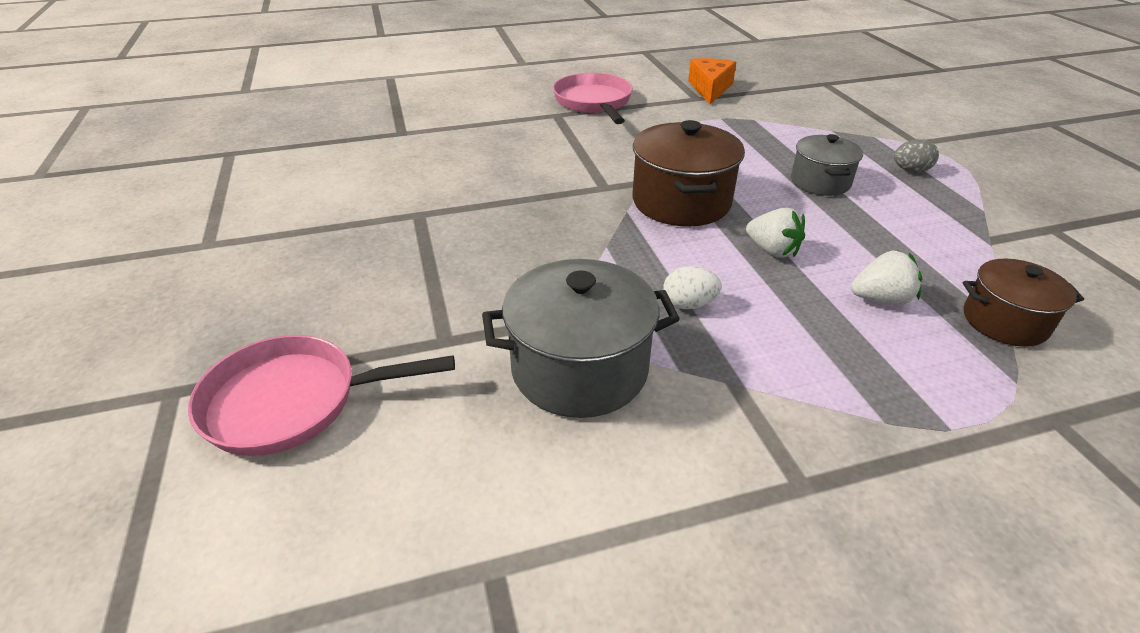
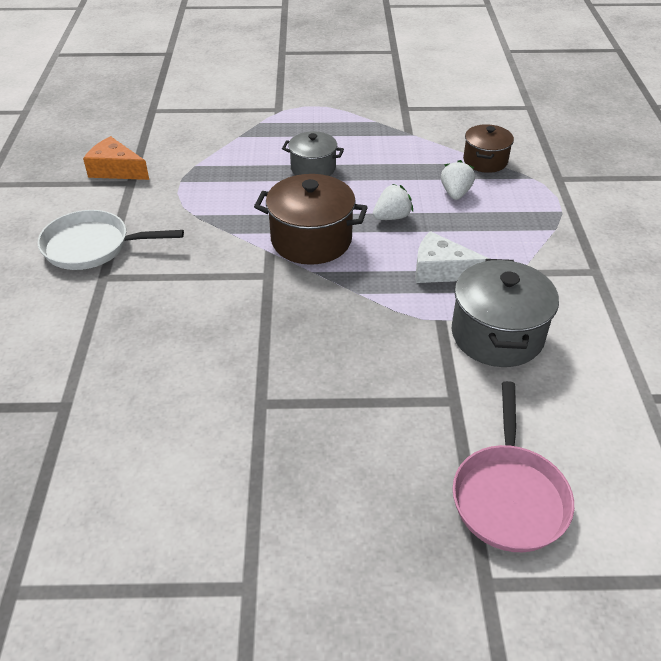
camera: 75 degrees left, 5 degrees up
pink pan [553,73,633,124] -> white pan [38,210,184,270]
white egg [663,266,721,309] -> white cheese [415,231,490,283]
grey egg [894,139,939,172] -> none

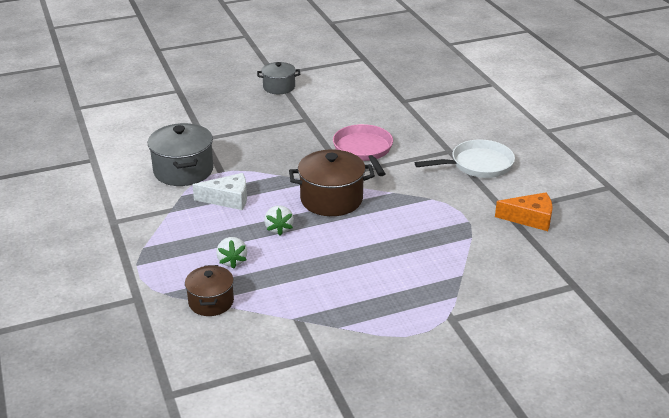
camera: 160 degrees right, 10 degrees down
grey pot [282,131,344,176] -> grey pot moved to [257,62,300,94]
white strawberry [373,184,413,220] -> white strawberry turned 45 degrees counterclockwise [264,205,294,236]
pink pan [453,381,574,552] -> pink pan moved to [333,124,393,176]

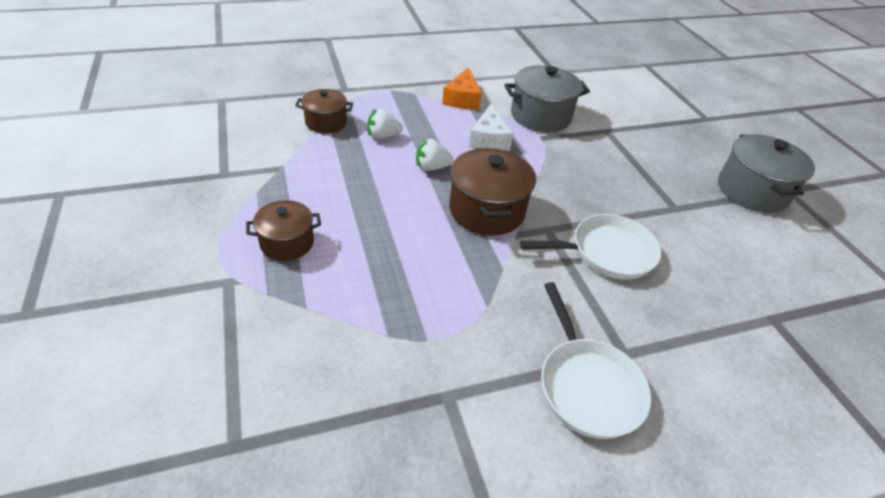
camera: 90 degrees right, 10 degrees up
grey pot [257,62,300,94] -> grey pot [718,134,815,213], size x1.61
pink pan [333,124,393,176] -> white pan [520,214,661,280]
orange cheese [495,192,553,231] -> orange cheese moved to [442,67,482,109]
none -> brown pot [246,200,321,261]

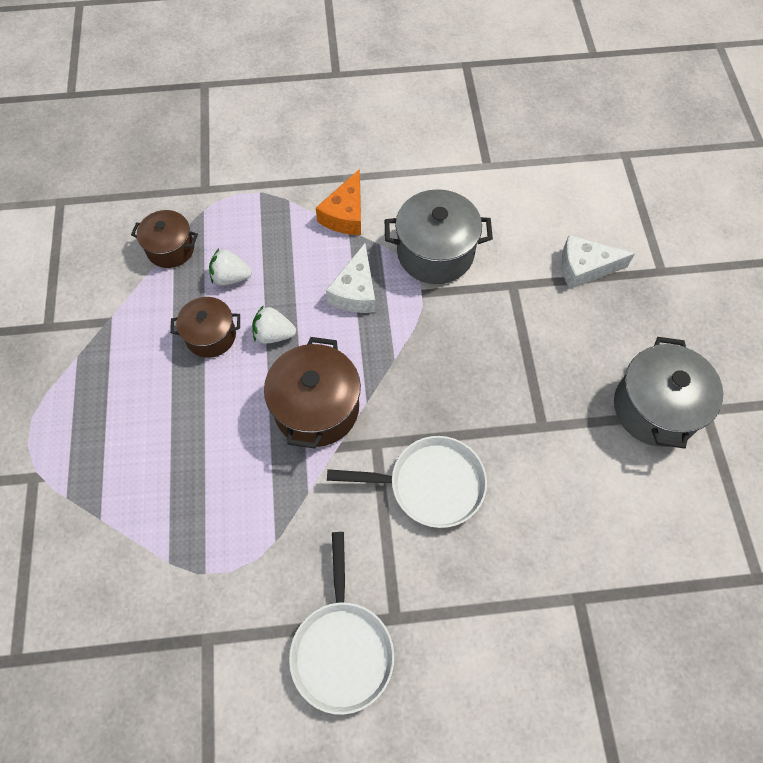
camera: 15 degrees right, 20 degrees up
brown pot [246,200,321,261] -> brown pot moved to [170,297,240,358]
none -> white cheese [562,235,635,289]

